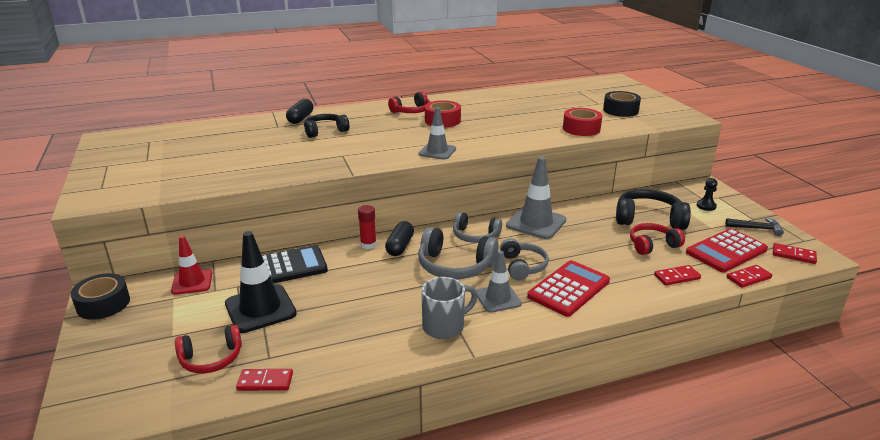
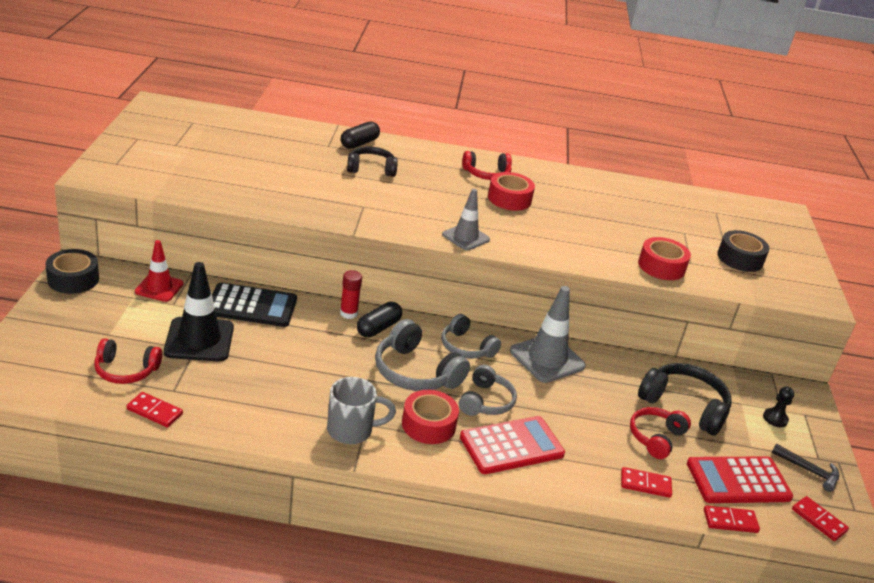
camera: 20 degrees right, 5 degrees up
grey traffic cone [477,251,522,313] -> red tape [402,390,459,444]
red headphones [630,223,685,255] -> red headphones turned 60 degrees counterclockwise [630,407,691,459]

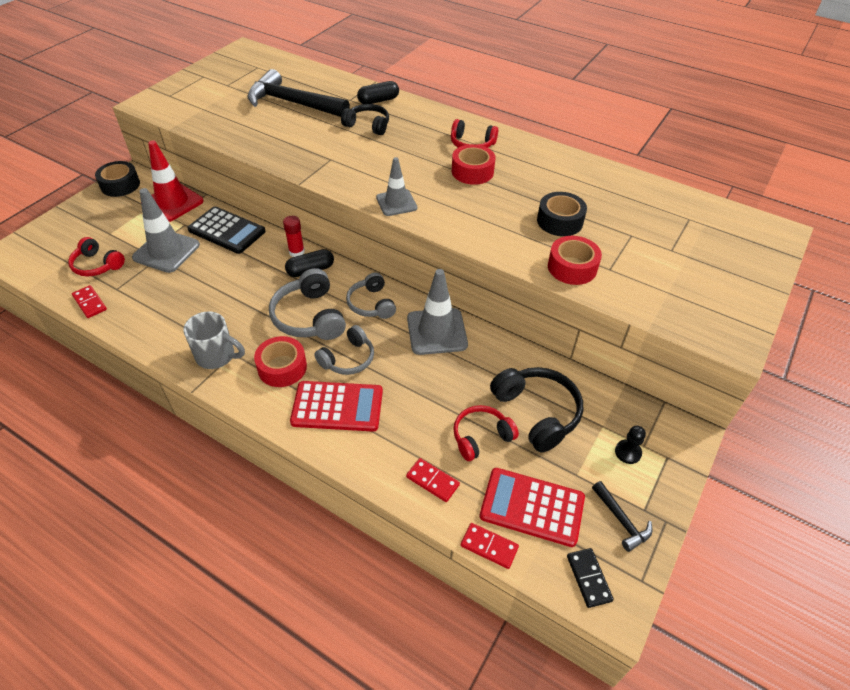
camera: 30 degrees right, 15 degrees up
red traffic cone [135,240,184,302] -> red traffic cone [148,140,204,222], size x1.55
black traffic cone [164,262,234,361] -> grey traffic cone [132,188,200,273]
black tape [717,230,769,272] -> black tape moved to [537,192,587,236]
red domino [792,496,849,541] -> black domino [567,548,614,608]
none -> black hammer [247,69,350,117]

